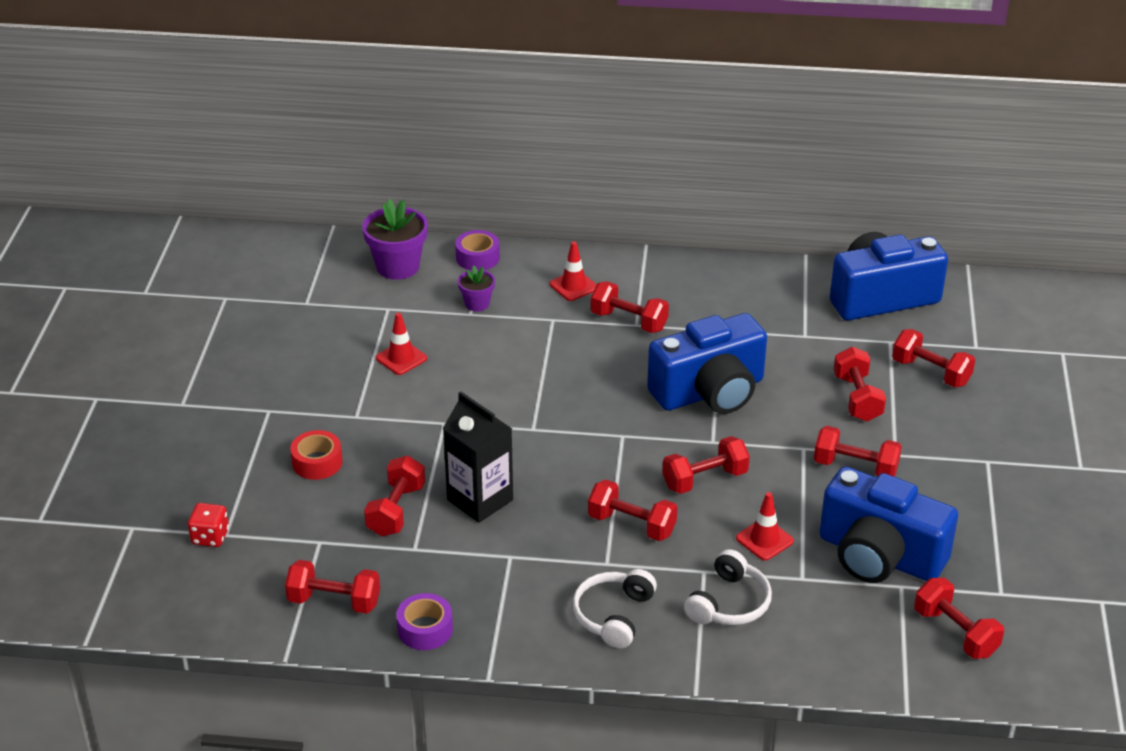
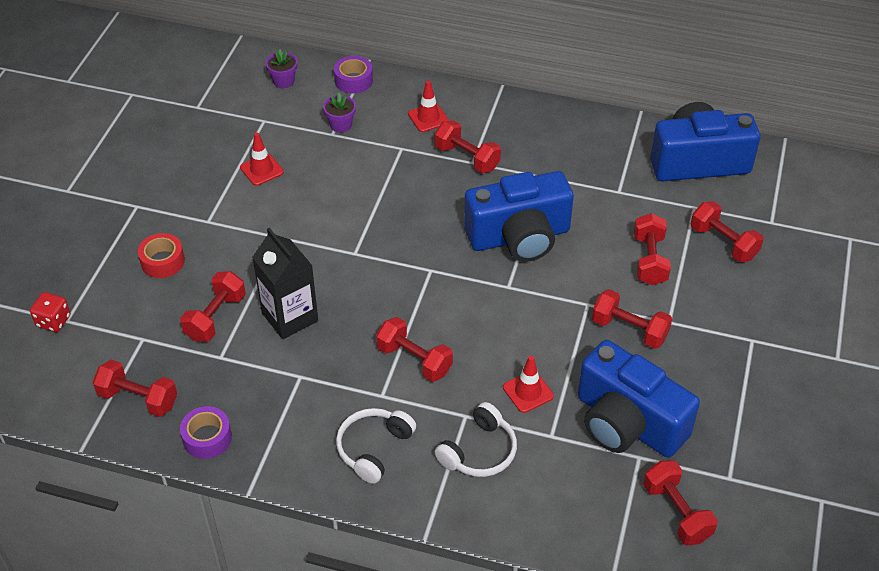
camera: 10 degrees right, 10 degrees up
purple flower pot [362,199,428,280] -> purple flower pot [266,49,298,88], size x0.56
red dumbbell [662,436,750,494] -> none

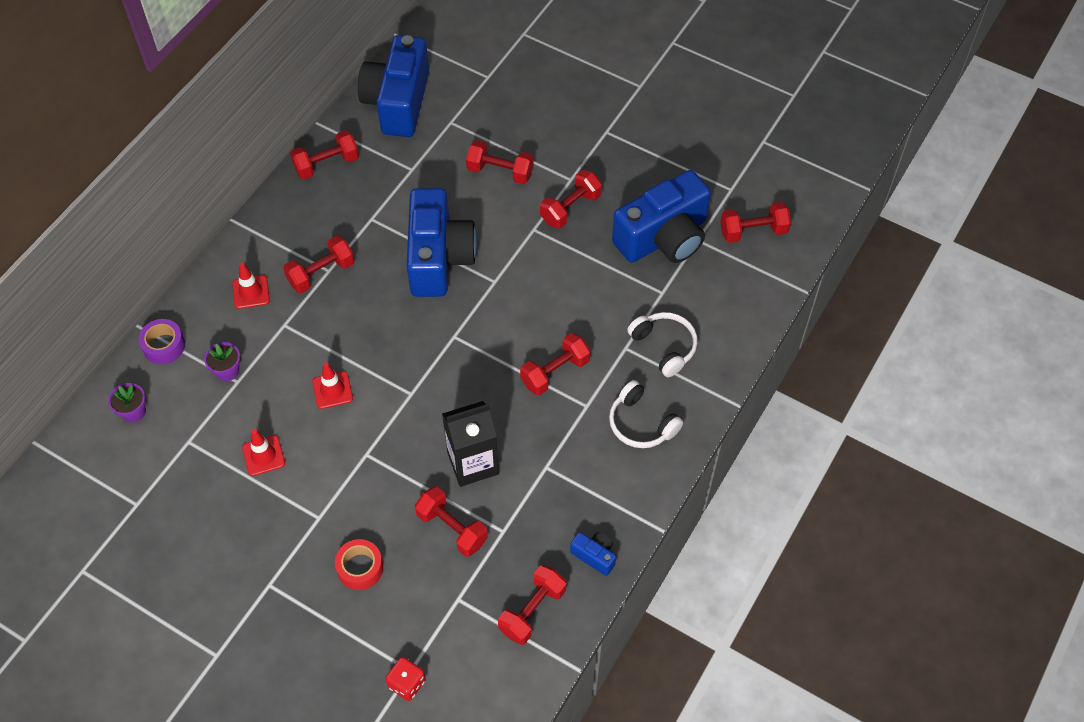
camera: 75 degrees left, 10 degrees up
purple tape [180,406,232,459] -> blue camera [570,532,616,576]
red traffic cone [503,356,554,413] -> red traffic cone moved to [312,362,353,409]
red dumbbell [691,201,763,263] -> red dumbbell moved to [290,130,359,179]

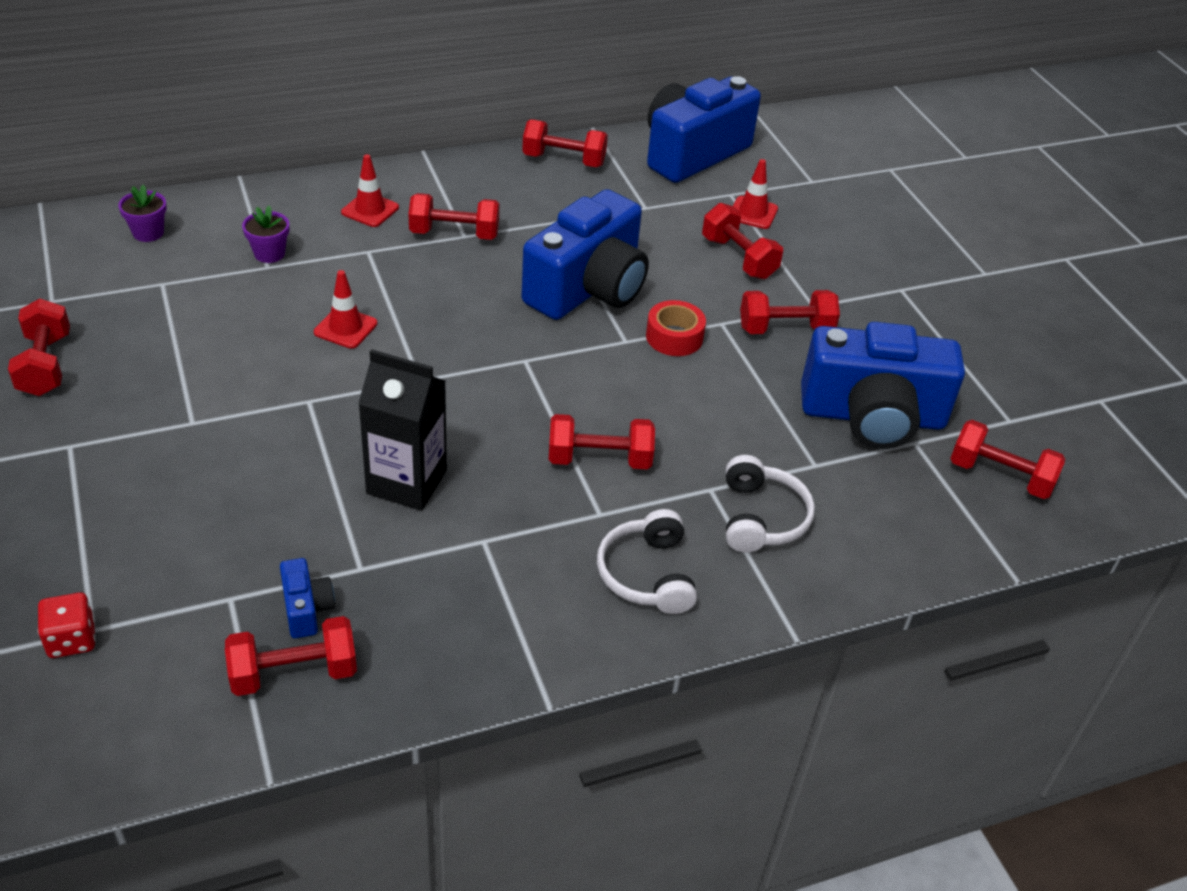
camera: 35 degrees right, 15 degrees down
purple tape [138,319,185,364] -> none
red traffic cone [242,429,285,476] -> red traffic cone moved to [733,159,778,229]
red tape [335,539,383,590] -> red tape moved to [646,300,706,356]
red dumbbell [415,486,488,557] -> red dumbbell moved to [8,298,70,396]
blue camera [570,532,616,576] -> blue camera moved to [280,558,335,638]

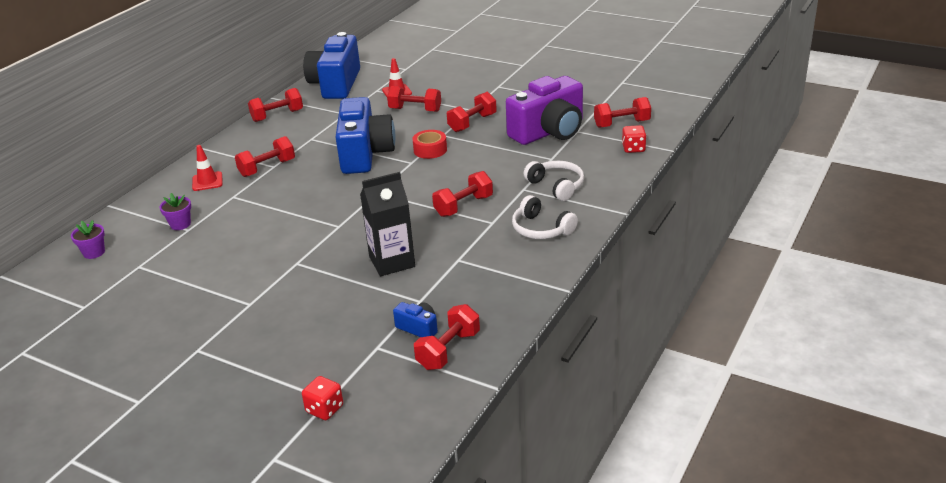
camera: 35 degrees left, 10 degrees down
red dumbbell [8,298,70,396] -> none
red traffic cone [314,270,377,349] -> none
blue camera [801,322,965,449] -> purple camera [506,76,583,145]
none -> red dice [622,125,646,153]

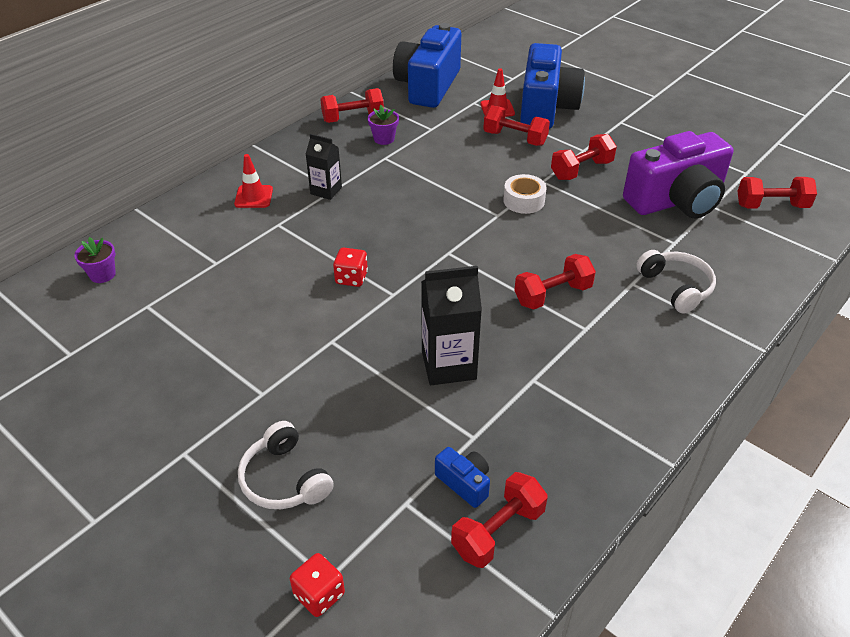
camera: 10 degrees right, 10 degrees up
purple flower pot [160,193,191,230] -> purple flower pot moved to [368,105,399,145]
red dumbbell [235,136,295,177] -> black carton [306,133,342,200]
blue camera [335,97,395,174] -> blue camera moved to [520,43,585,129]
red tape [412,130,447,159] -> white tape [503,174,547,214]
white headphones [512,195,578,239] -> white headphones moved to [238,421,334,509]
red dice [622,125,646,153] -> red dice moved to [333,247,368,287]

